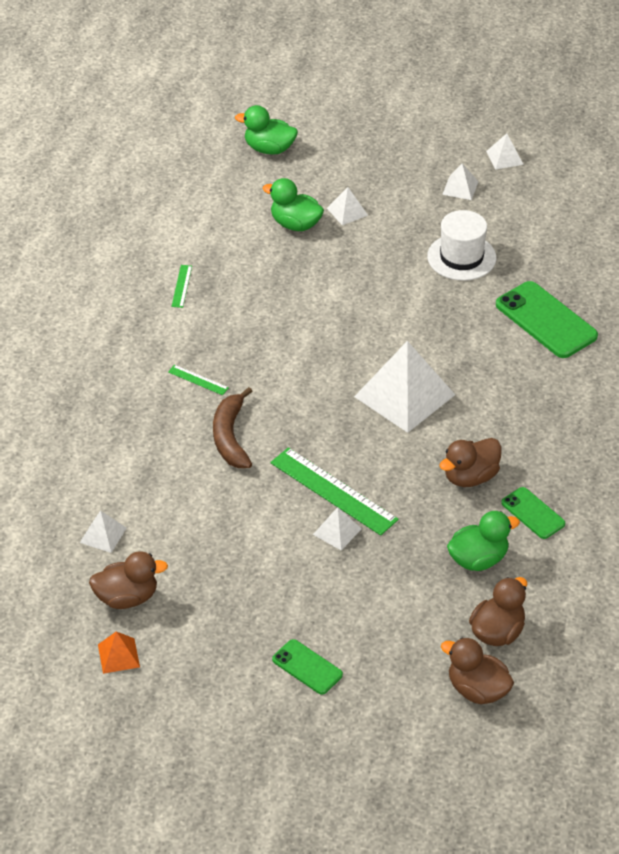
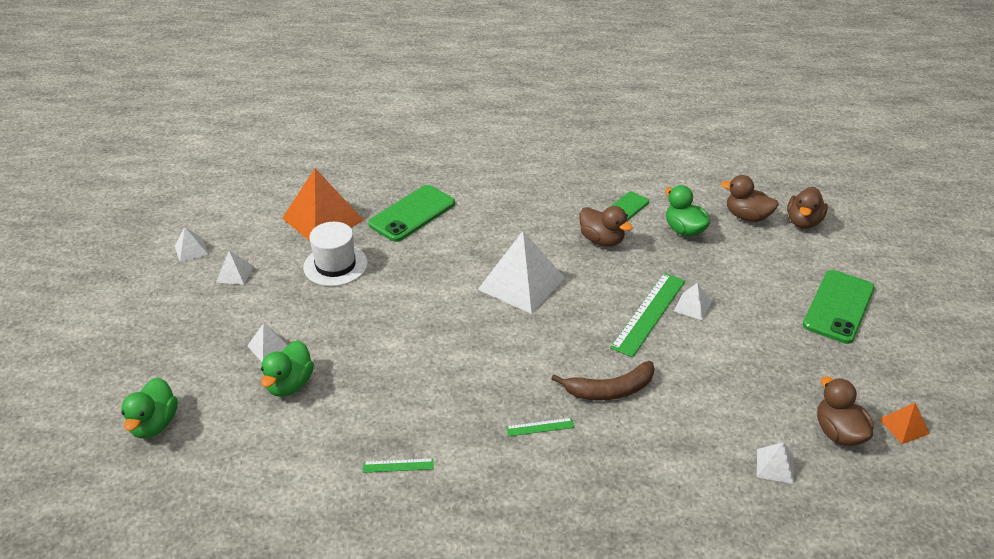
camera: 100 degrees left, 5 degrees down
green ruler [168,365,229,395] -> green ruler turned 60 degrees clockwise [506,418,575,437]
green phone [272,639,343,695] -> green phone [803,270,875,344], size x1.75
none -> orange pyramid [282,168,364,241]

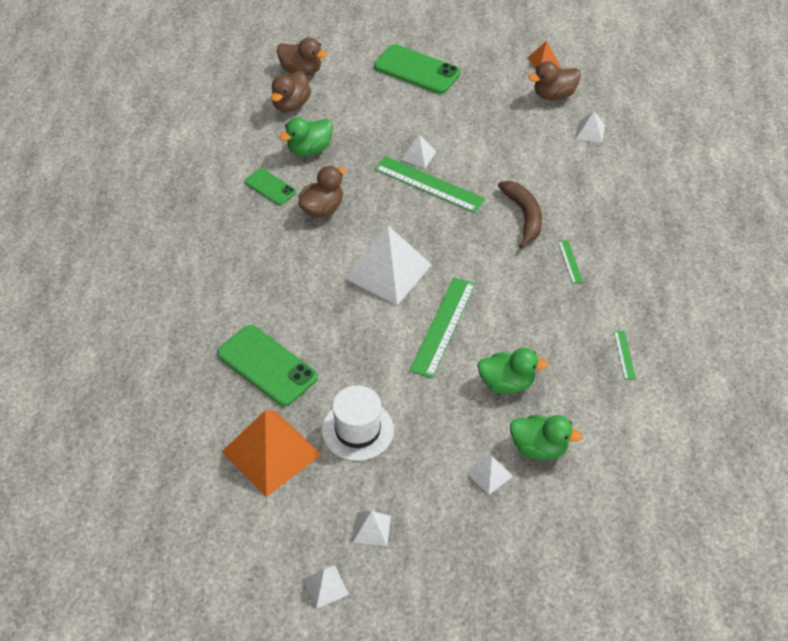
camera: 90 degrees left, 10 degrees up
green duck [121,377,178,438] -> green duck moved to [477,348,548,394]
none -> green ruler [409,277,476,378]

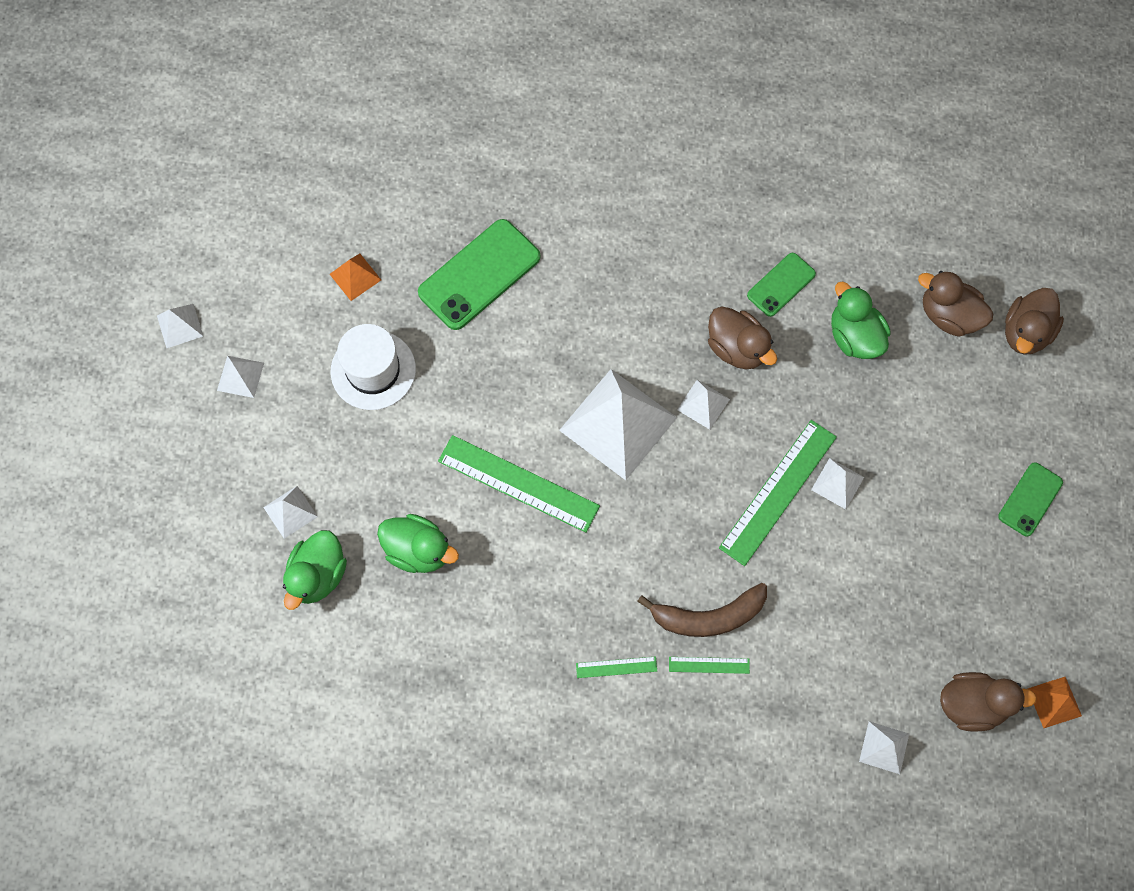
camera: 95 degrees right, 20 degrees up
orange pyramid [221,410,322,497] -> orange pyramid [330,254,381,301], size x0.46
green phone [374,44,461,94] -> green phone [998,462,1063,536], size x0.57
green duck [477,348,548,394] -> green duck turned 75 degrees counterclockwise [377,514,459,573]
brown duck [529,61,581,100] -> brown duck turned 105 degrees clockwise [940,672,1036,732]
green ruler [614,331,636,380] -> green ruler moved to [669,657,750,674]
none -> white pyramid [677,380,730,430]

